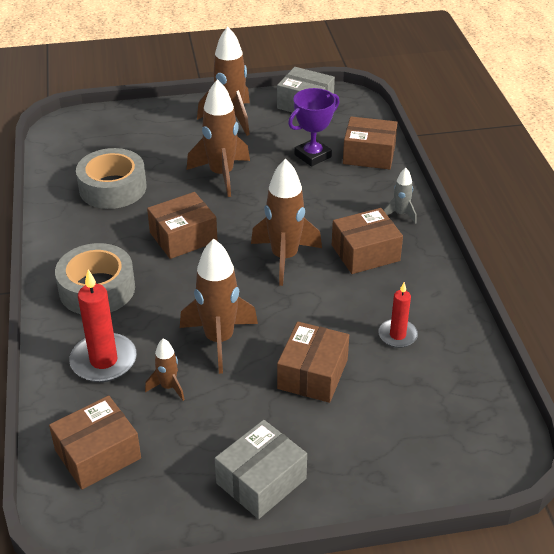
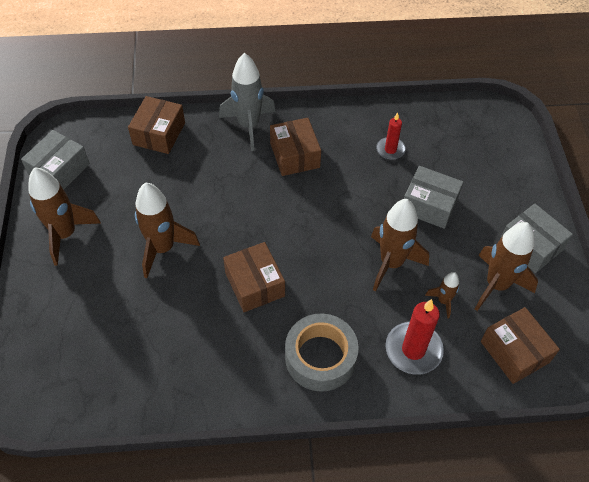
camera: 85 degrees left, 15 degrees up
grey tape [76,148,147,209] -> none
brown rocket [251,159,322,286] -> brown rocket moved to [475,222,538,311]
brown box [277,321,349,403] -> grey box [404,166,464,229]
purple trophy [288,88,340,167] -> none
grey rocket [384,168,417,224] -> grey rocket [219,53,276,151], size x1.99

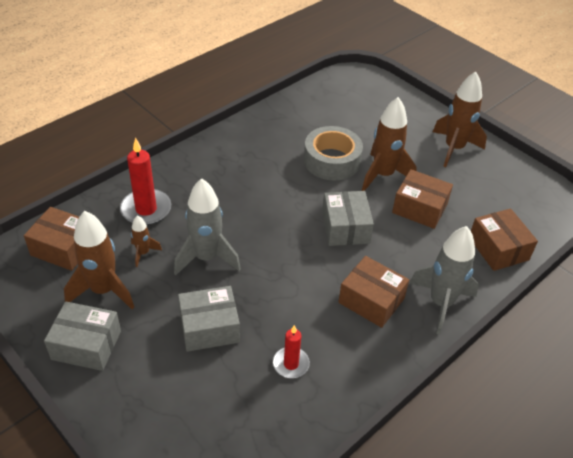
camera: 140 degrees right, 10 degrees down
grey box [21,130,90,189] -> grey box moved to [322,191,374,246]
brown box [223,242,285,312] -> brown box moved to [392,169,453,229]
grey tape [285,314,359,392] -> grey tape moved to [304,126,363,180]
brown rocket [371,199,429,292] -> grey rocket [174,178,241,275]

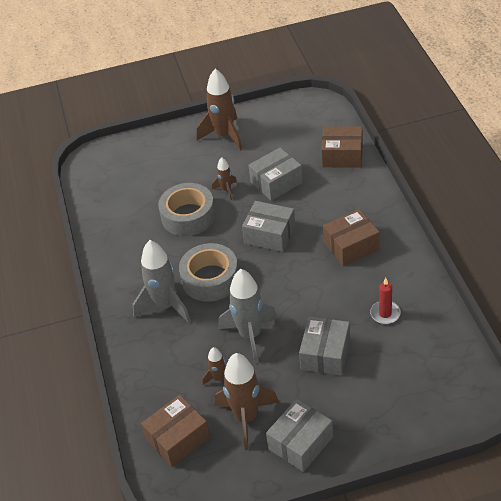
camera: 55 degrees left, 0 degrees up
red candle [120,137,171,225] -> none
brown rocket [362,97,417,191] -> brown rocket [212,157,237,200], size x0.50
brown box [392,169,453,229] -> grey box [248,148,303,201]
grey rocket [410,226,479,335] -> grey rocket moved to [133,240,191,323]
none -> grey tape [179,243,238,302]

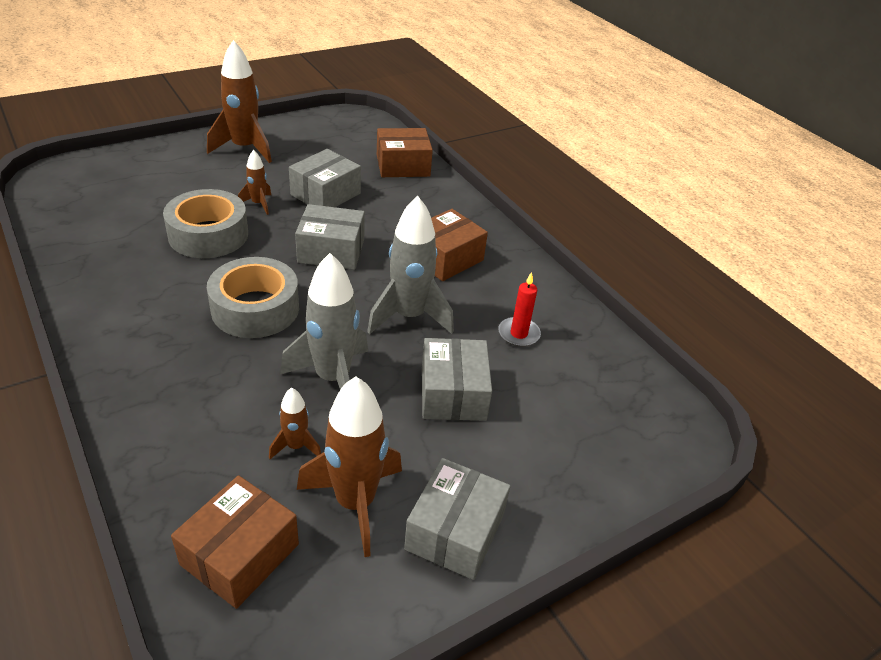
camera: 25 degrees left, 5 degrees down
grey rocket [133,240,191,323] -> grey rocket moved to [367,196,454,334]

